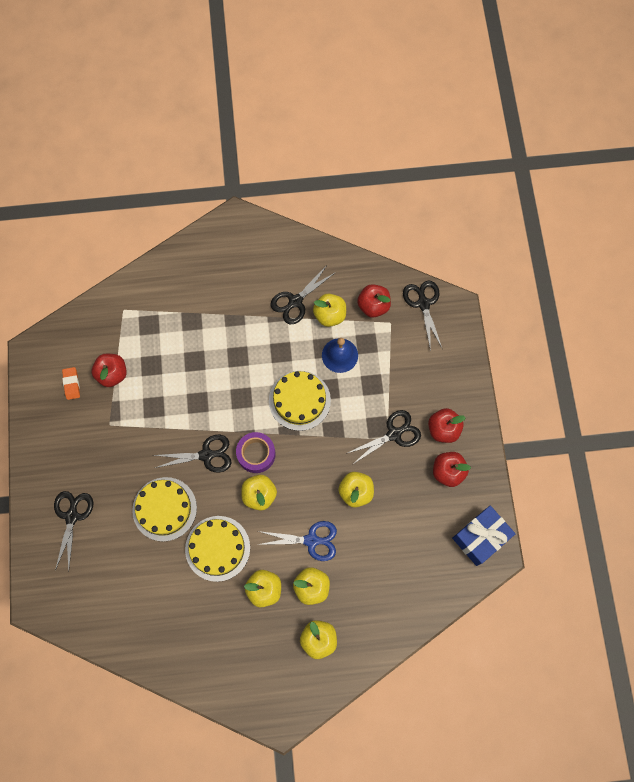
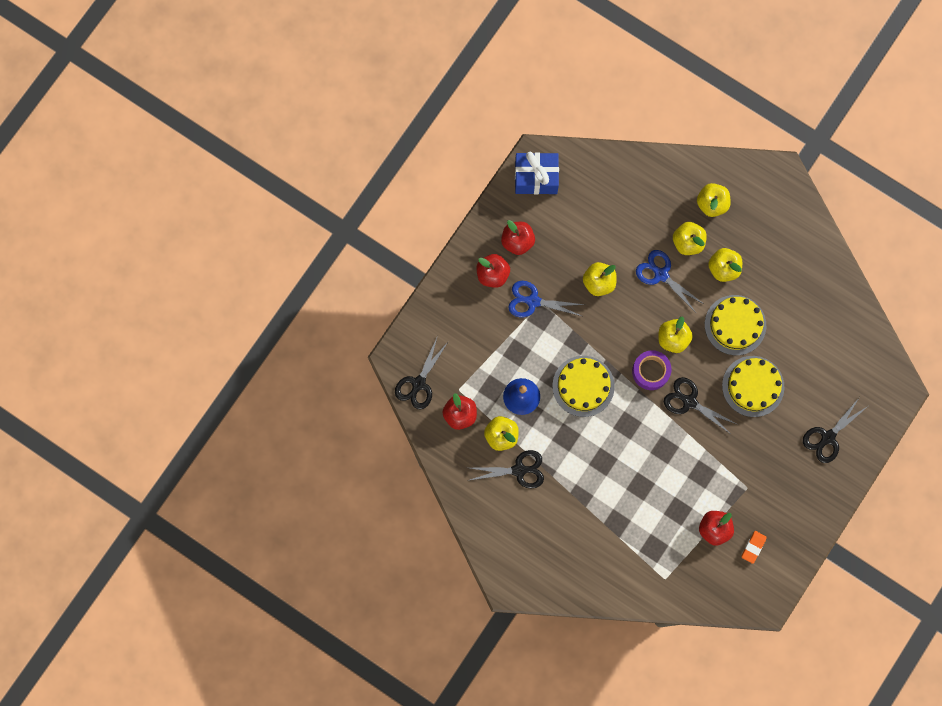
camera: 140 degrees left, 5 degrees up
black scissors [346,410,421,465] -> blue scissors [508,281,585,317]

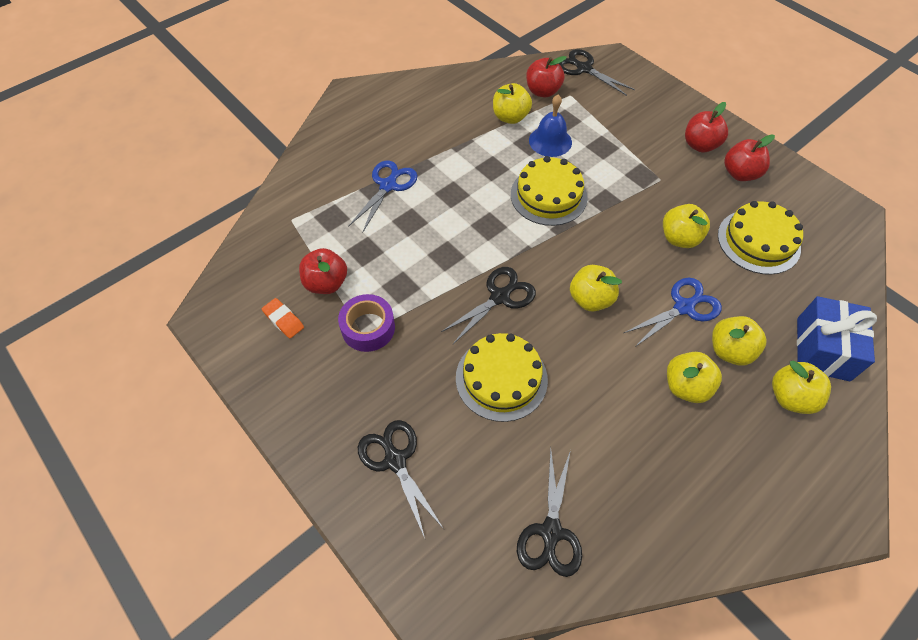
camera: 105 degrees right, 20 degrees down
black scissors [467,450,544,489] -> black scissors moved to [517,448,582,577]
blue scissors [508,281,585,317] -> blue scissors moved to [348,161,418,233]
blue gift [515,152,559,195] -> blue gift moved to [797,296,877,381]
purple tape [632,350,672,390] -> purple tape moved to [338,294,395,352]
yellow cake [705,295,766,355] -> yellow cake moved to [718,201,803,275]

